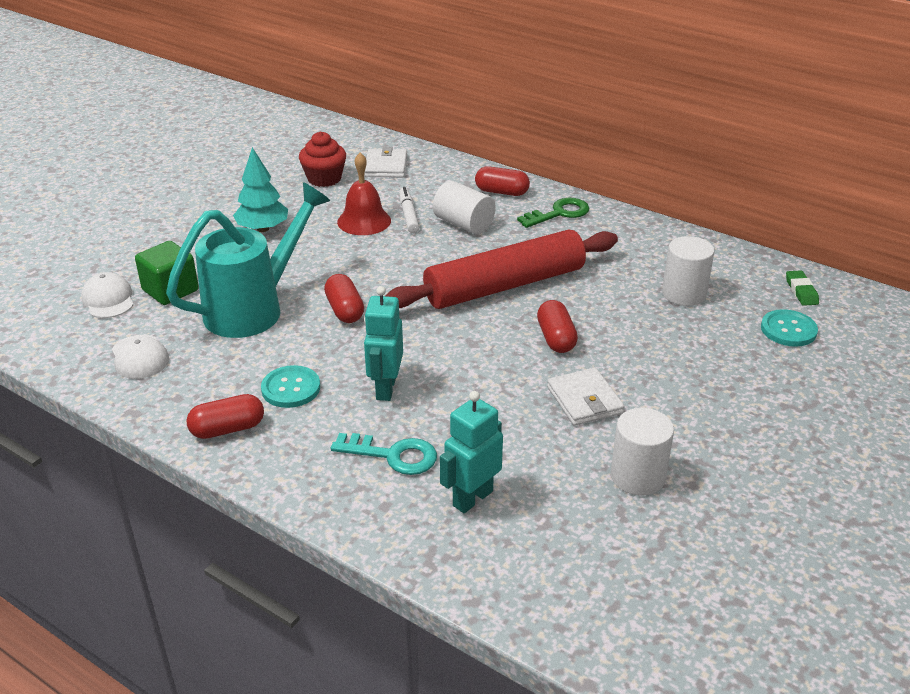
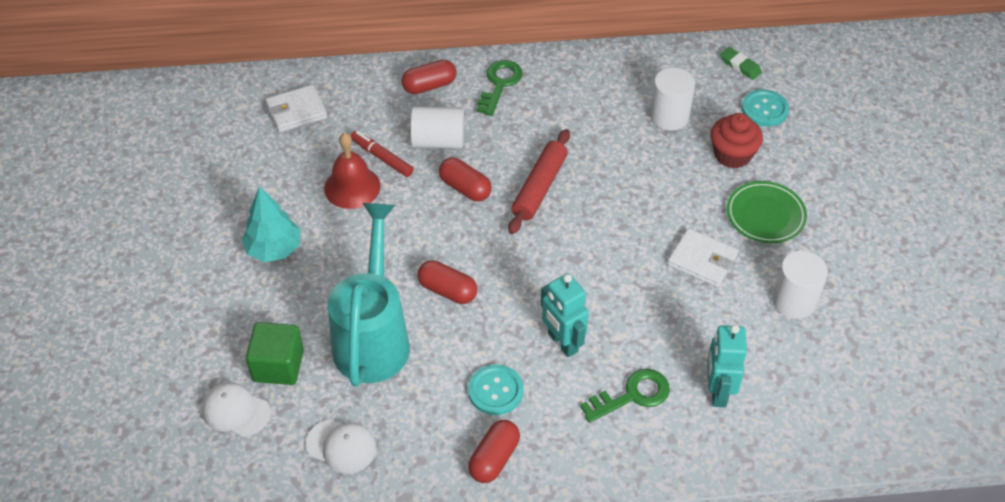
camera: 40 degrees left, 15 degrees up
red cupcake [299,132,346,187] -> red cupcake moved to [711,113,763,169]
turquoise key [331,433,437,475] -> green key [580,369,670,423]
white wallet [364,147,407,178] -> white wallet turned 75 degrees counterclockwise [265,85,327,132]
red rolling pin [386,229,618,309] -> red rolling pin [508,129,570,234], size x0.59
white marker [399,187,419,233] -> red marker [351,131,414,177]
red capsule [537,300,578,353] -> red capsule moved to [439,158,492,202]
none -> green plate [726,181,807,243]

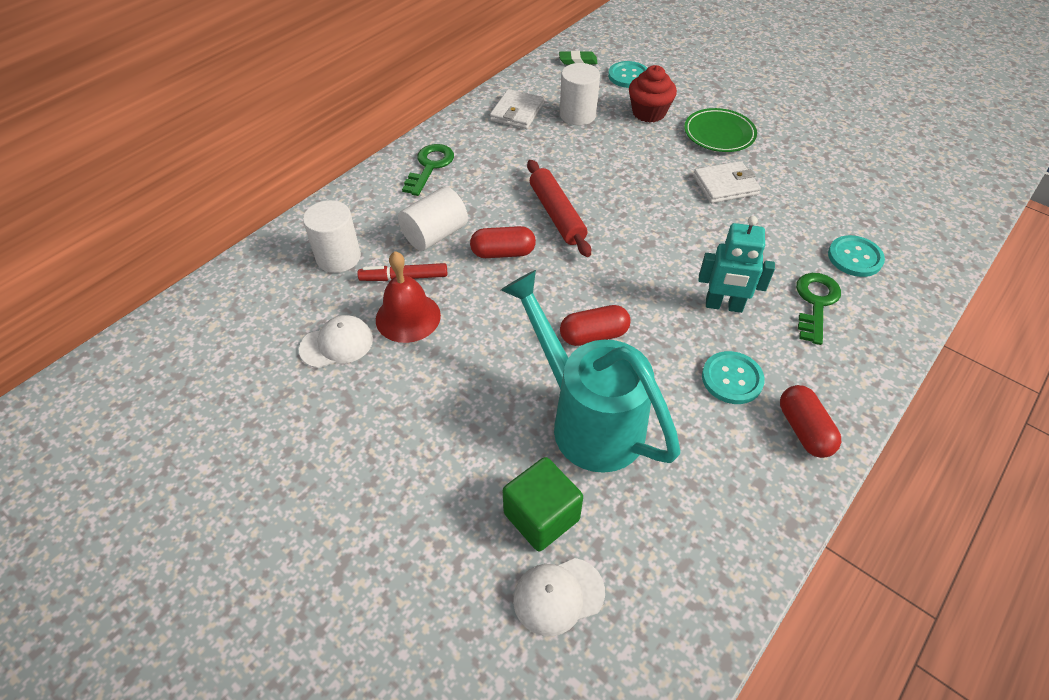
camera: 45 degrees left, 0 degrees up
turquoise tree [242,186,300,262] -> none
white wallet [265,85,327,132] -> white wallet moved to [490,89,544,129]
white cap [306,420,376,474] -> white cap moved to [299,315,373,368]
red capsule [401,60,456,94] -> none
green key [476,60,523,116] -> green key turned 45 degrees clockwise [402,144,454,196]
turquoise robot [707,325,747,407] -> turquoise button [828,235,885,277]
white cylinder [772,251,828,319] -> white cylinder moved to [303,200,361,273]

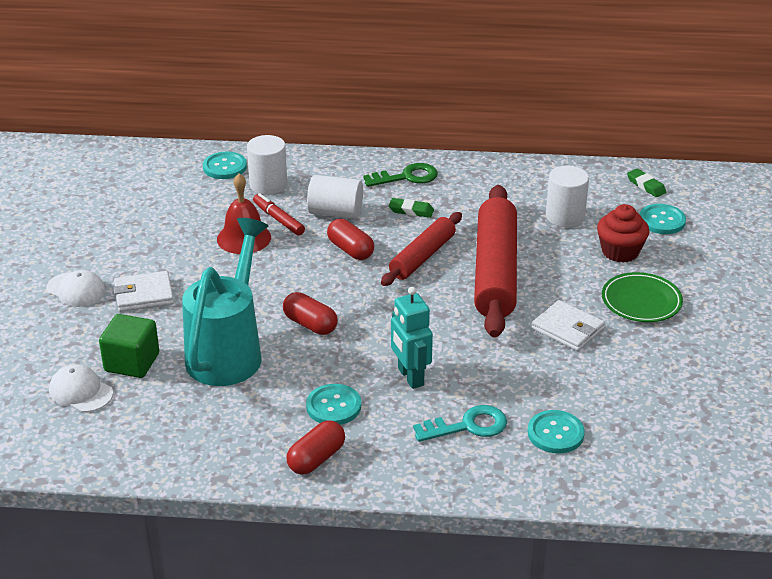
camera: 55 degrees right, 15 degrees down
white cap [299,315,373,368] -> white cap moved to [46,270,106,307]
white wallet [490,89,544,129] -> white wallet moved to [113,271,174,312]
green key [796,273,841,345] -> turquoise key [413,405,507,442]
none -> turquoise button [203,151,247,179]
none -> green eraser [389,198,434,218]
none -> red rolling pin [474,185,517,338]

